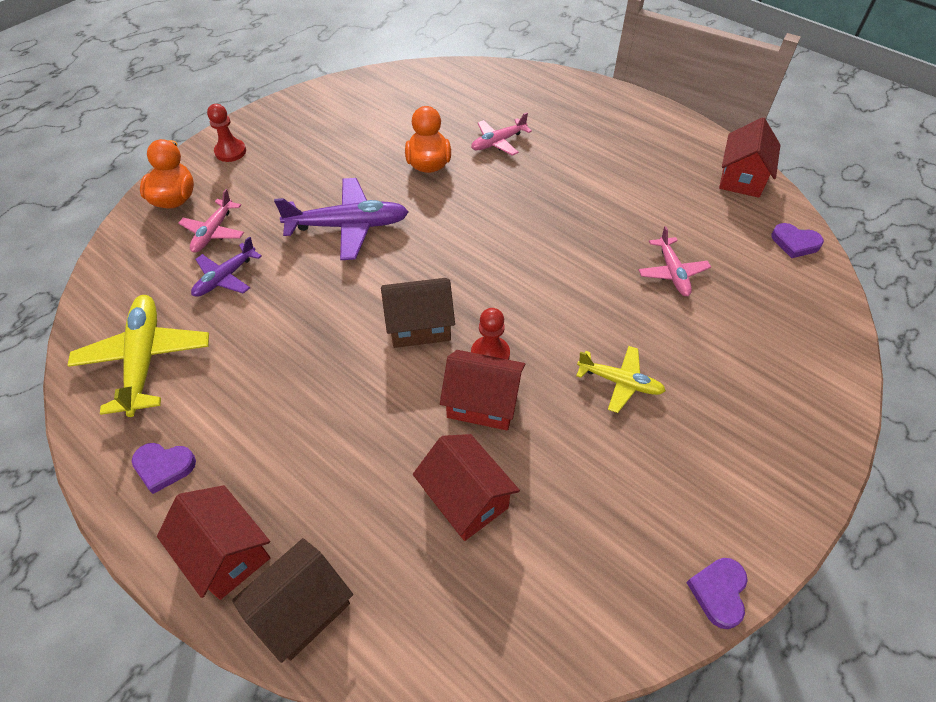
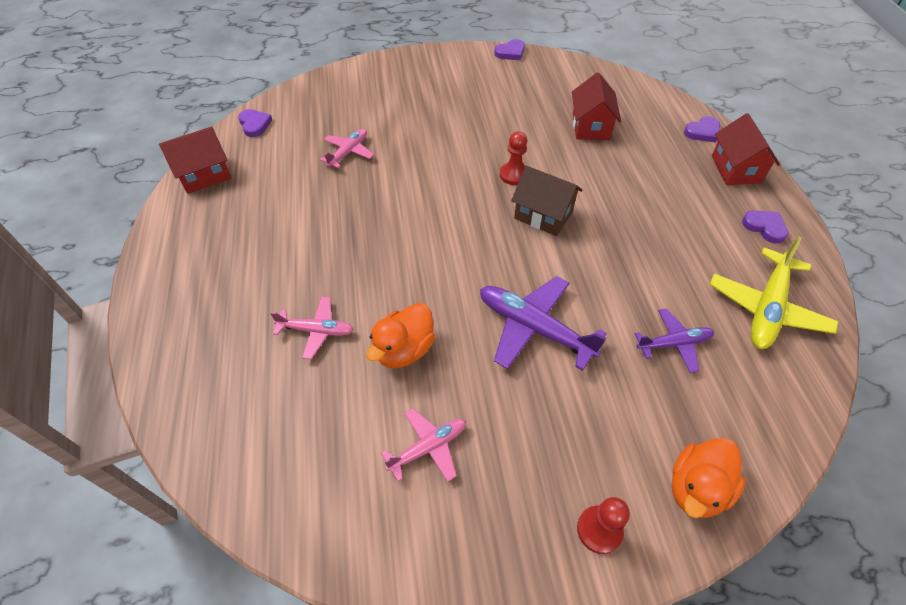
camera: 140 degrees left, 0 degrees up
pink plane [179,189,244,252] -> pink plane moved to [381,408,466,482]
brown house [232,538,353,663] -> purple heart [684,116,720,143]
red house [440,350,525,430] -> none
yellow plane [576,346,666,413] -> none

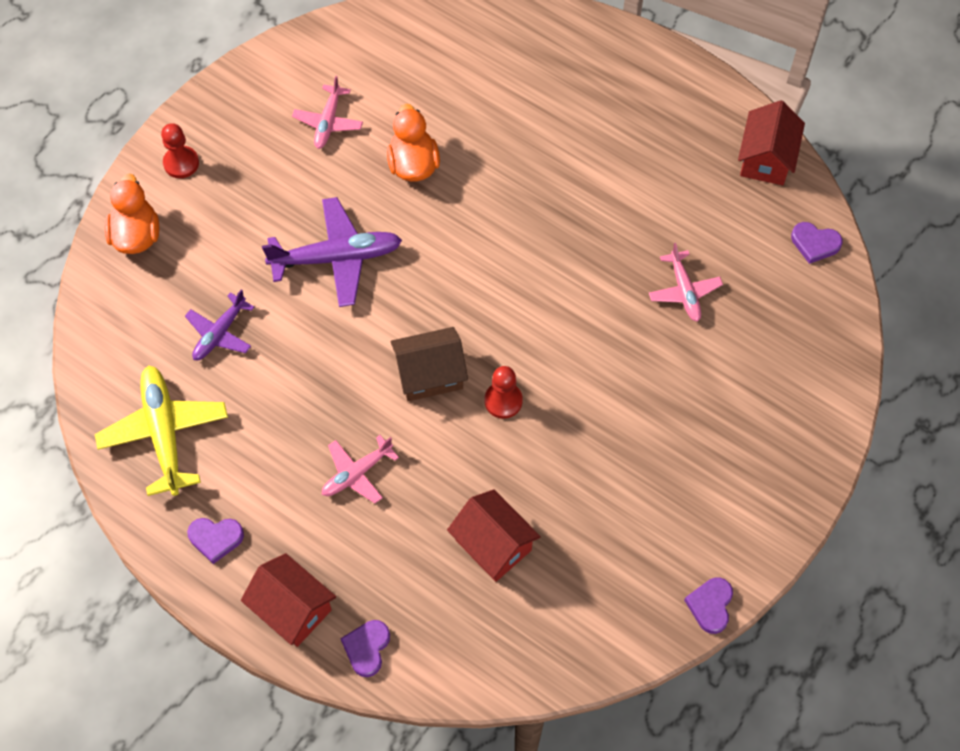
camera: 135 degrees right, 10 degrees up
pink plane [270,297,354,360] -> pink plane moved to [322,435,399,503]

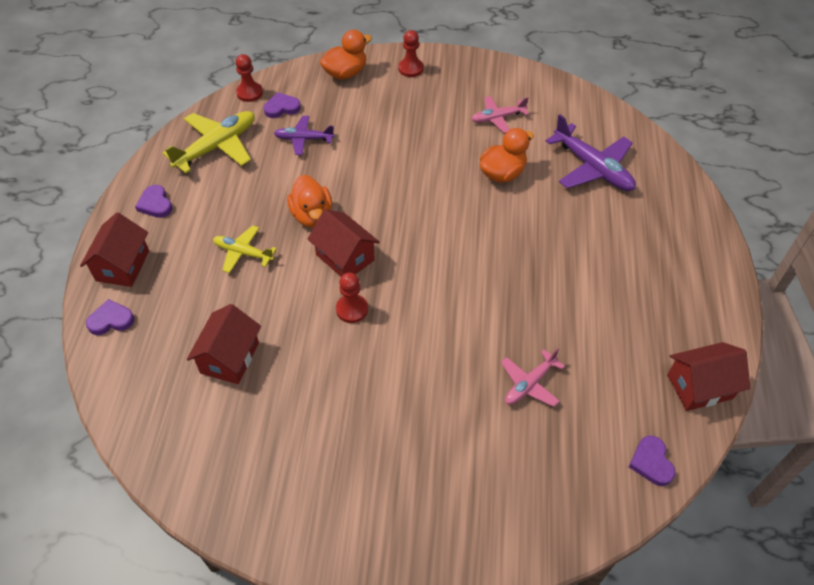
camera: 60 degrees right, 10 degrees down
purple plane [262,197,402,307] -> purple plane moved to [546,114,636,191]
pink plane [322,435,399,503] -> yellow plane [213,225,277,273]
brown house [390,327,468,401] -> red house [307,209,380,276]
purple heart [684,577,733,634] -> purple heart moved to [264,92,301,118]
none -> red pawn [235,54,263,102]
none -> orange duck [287,175,332,228]

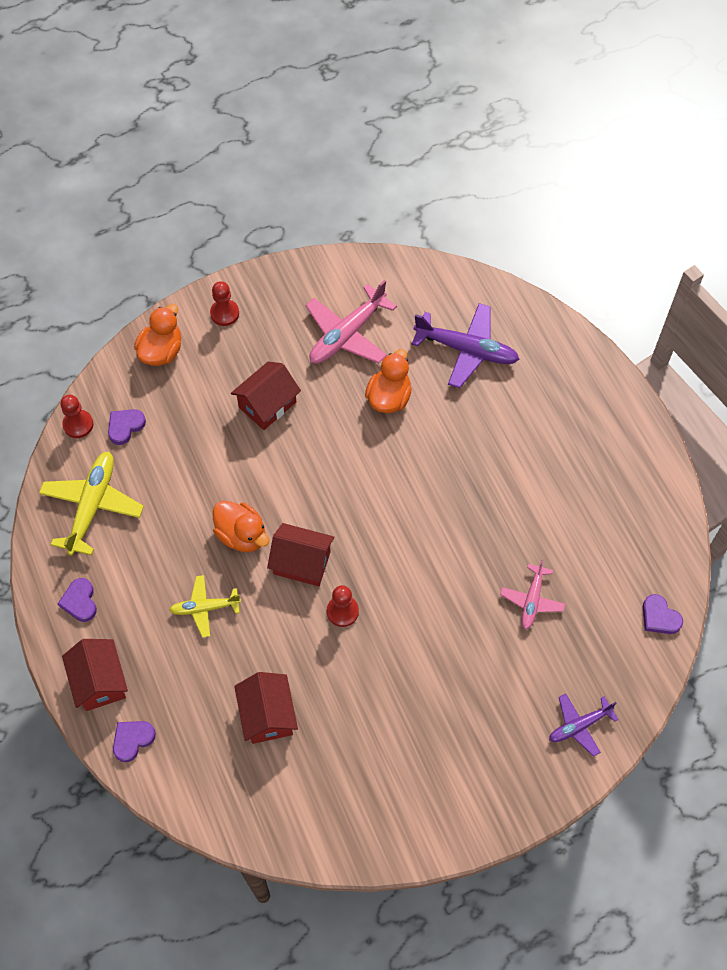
camera: 30 degrees left, 10 degrees up
purple heart [135,185,172,218] -> purple heart turned 45 degrees clockwise [58,578,97,622]
purple plane [274,116,335,155] -> purple plane moved to [549,694,619,757]
pink plane [471,96,529,133] -> pink plane [306,280,397,364], size x1.68
red house [667,342,750,411] -> red house moved to [231,362,301,430]

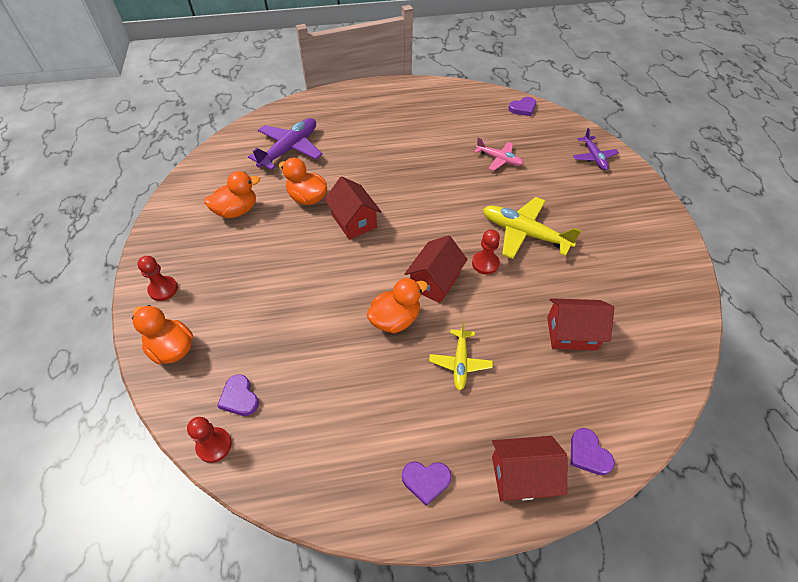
camera: 75 degrees left, 10 degrees down
yellow plane [39,451,144,556] -> yellow plane moved to [483,197,582,259]
red house [231,362,301,430] -> red house moved to [324,176,381,240]
pink plane [306,280,397,364] -> orange duck [204,171,260,218]

